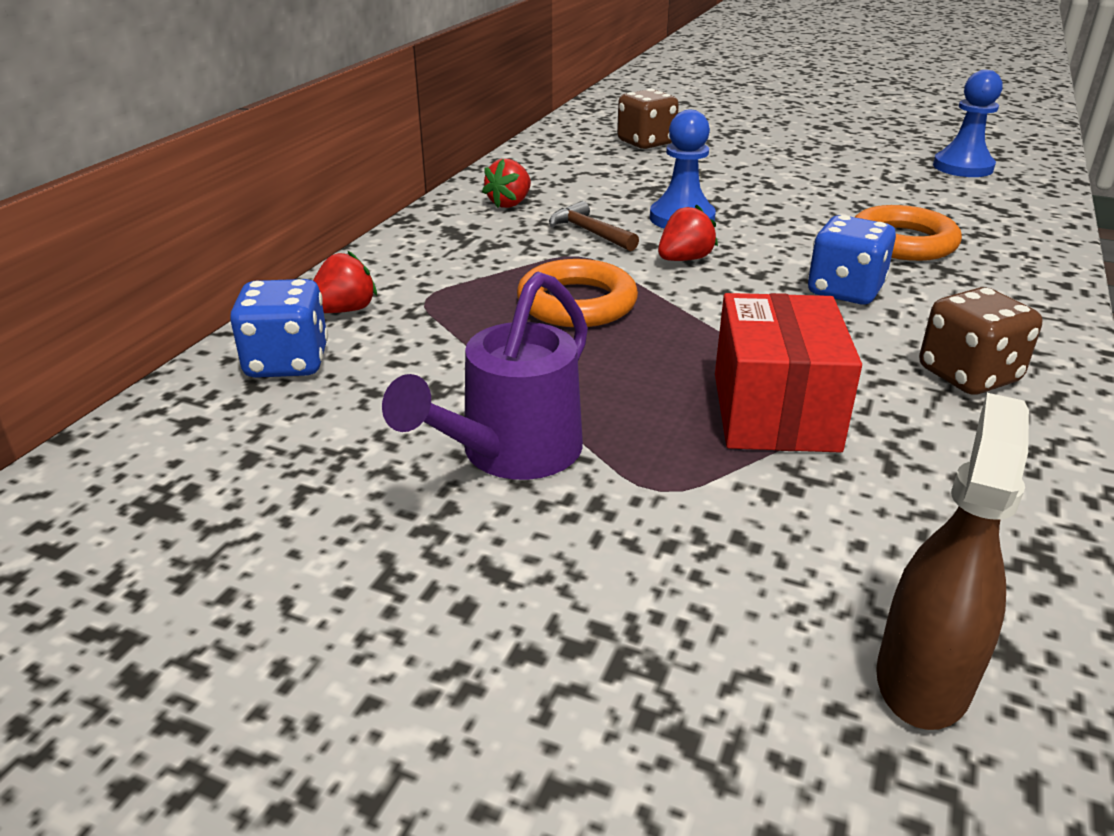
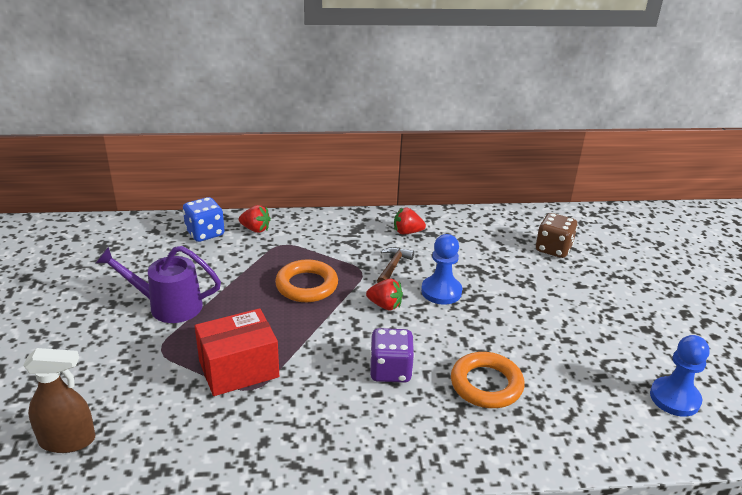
camera: 60 degrees right, 0 degrees up
blue dice [808,215,896,304] -> purple dice [370,328,414,383]
brown dice [919,287,1042,395] -> none

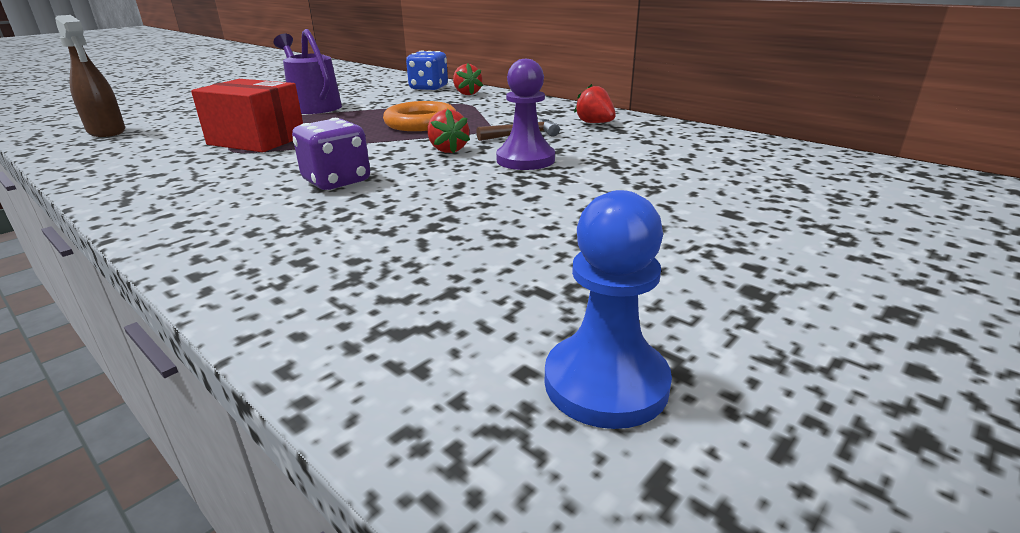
camera: 50 degrees right, 5 degrees down
blue pawn [421,234,462,304] -> purple pawn [496,58,555,170]
orange ring [451,352,525,408] -> none
brown dice [536,213,578,258] -> none

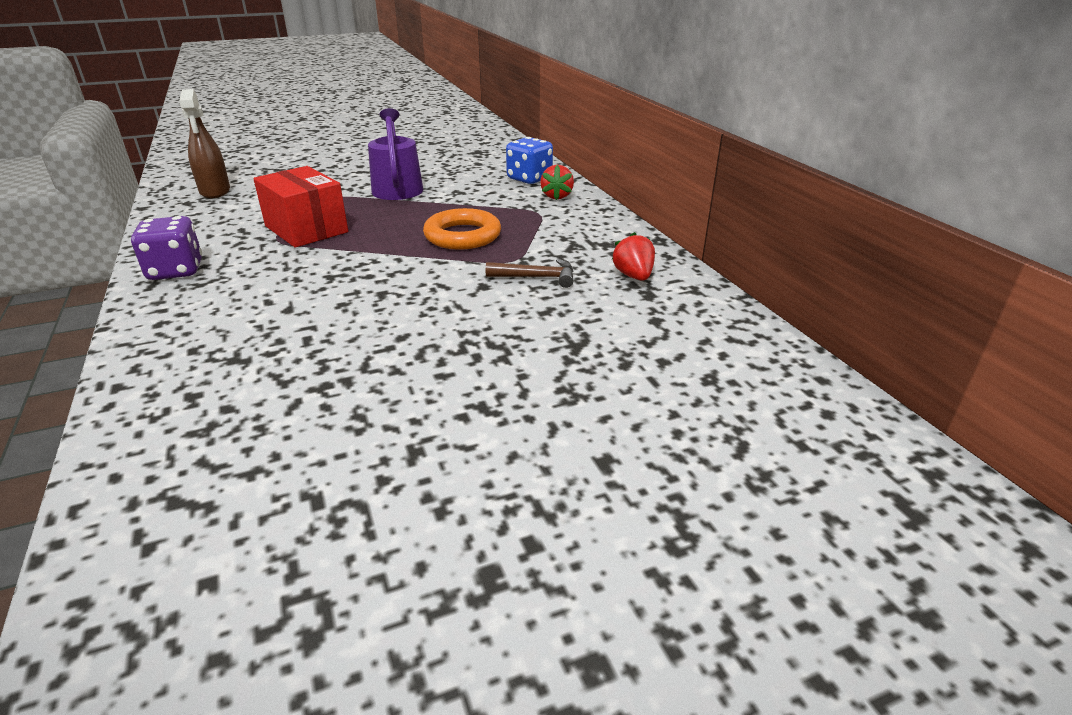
camera: 25 degrees right, 5 degrees up
purple dice [292,118,370,190] -> purple dice moved to [131,216,202,280]
red strawberry [427,109,470,153] -> none
purple pawn [496,58,555,170] -> none
blue pawn [545,190,672,429] -> none

